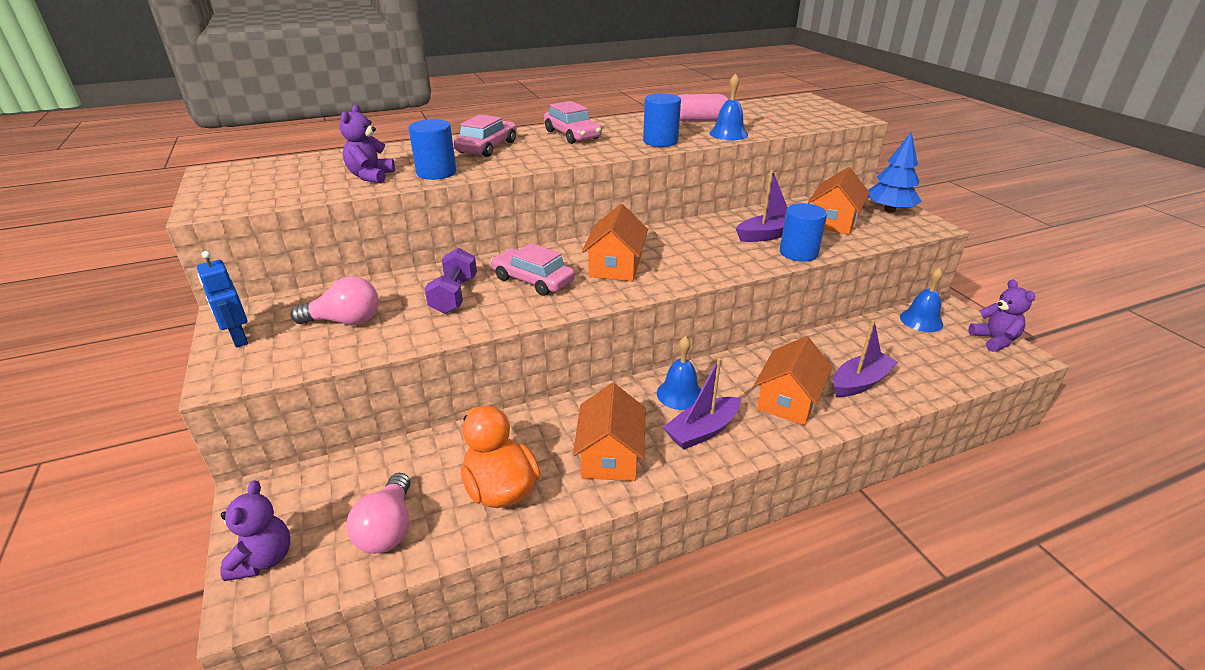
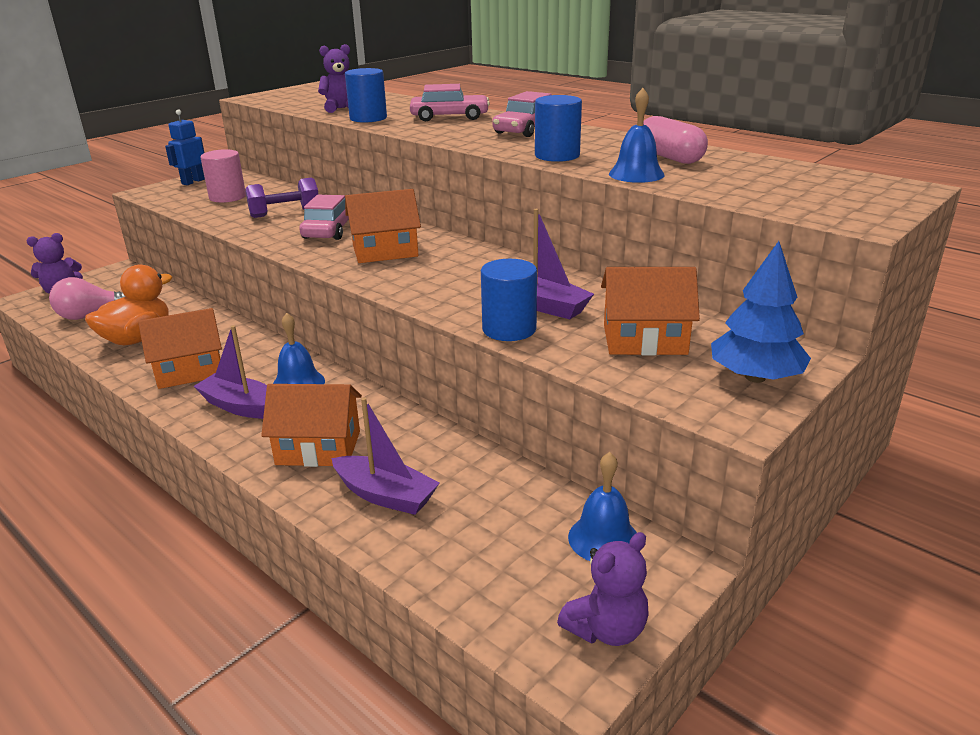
camera: 65 degrees right, 5 degrees down
pink light bulb [291,276,379,325] -> pink cylinder [201,149,246,203]

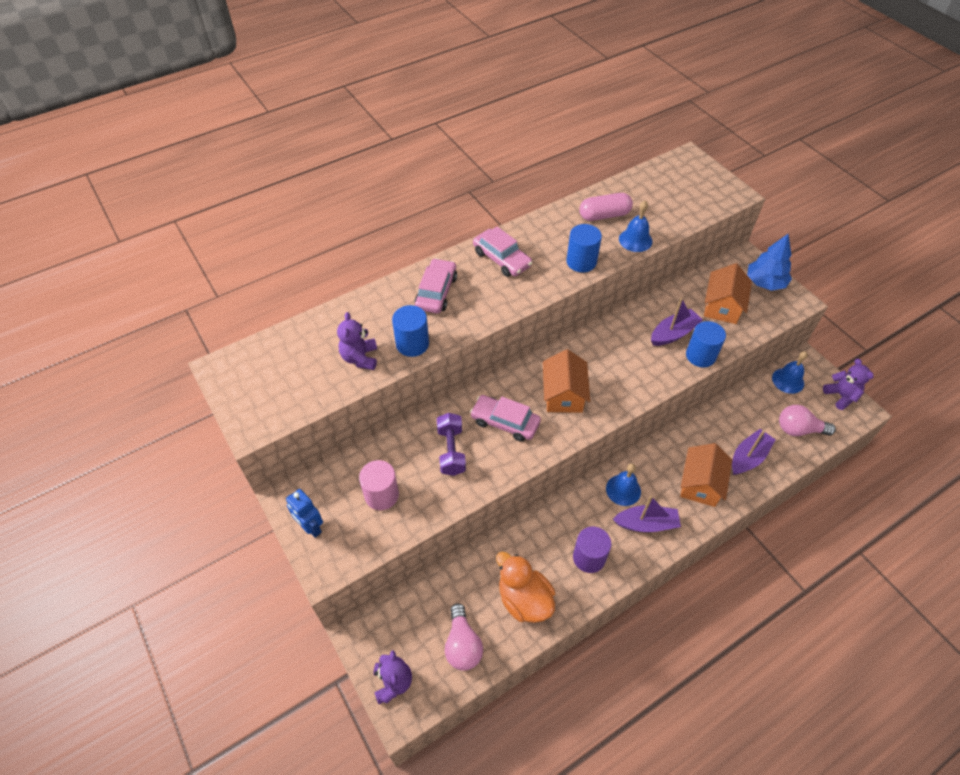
camera: 75 degrees left, 25 degrees up
orange house [138,308,222,389] -> purple cylinder [573,527,611,573]
purple boat [194,325,267,419] -> purple boat turned 135 degrees counterclockwise [613,496,681,532]
none -> pink light bulb [779,405,836,436]

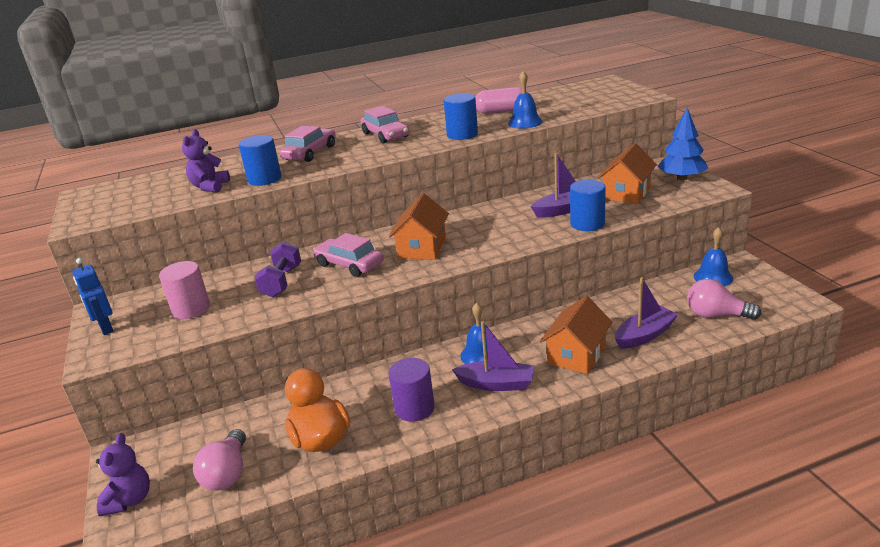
camera: 15 degrees right, 25 degrees down
purple teddy bear [823,359,874,410] -> none

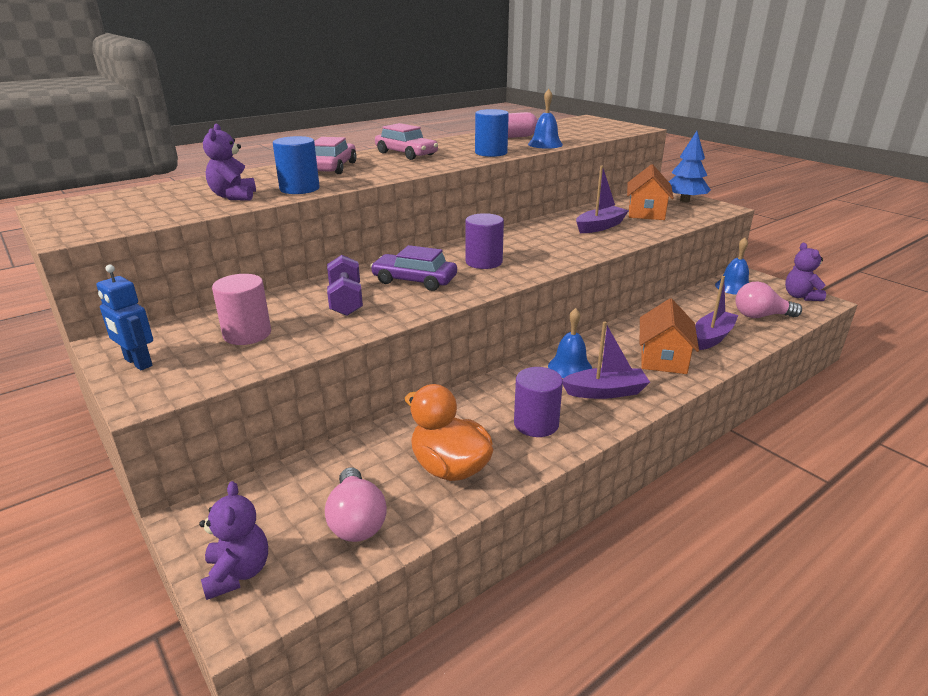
camera: 20 degrees left, 0 degrees up
pink car [313,233,384,277] -> purple car [370,245,457,291]
orange house [389,193,449,259] -> purple cylinder [466,213,504,269]
blue cylinder [570,180,606,231] -> none
none -> purple teddy bear [785,243,826,301]

